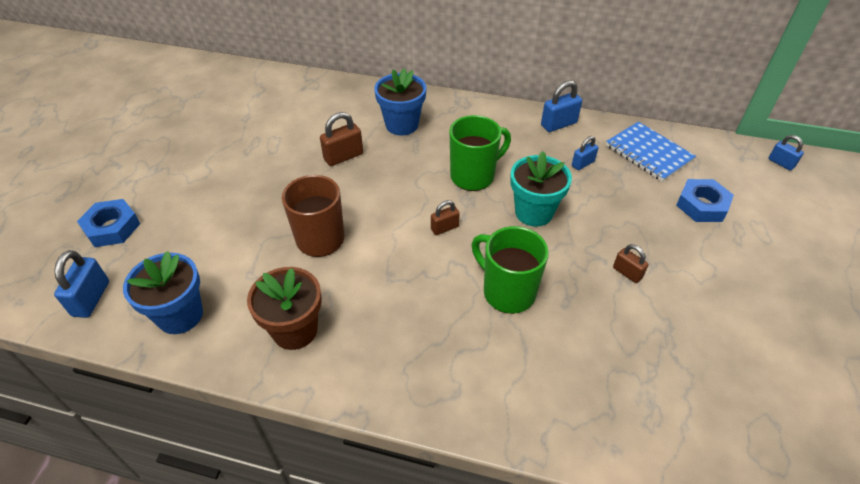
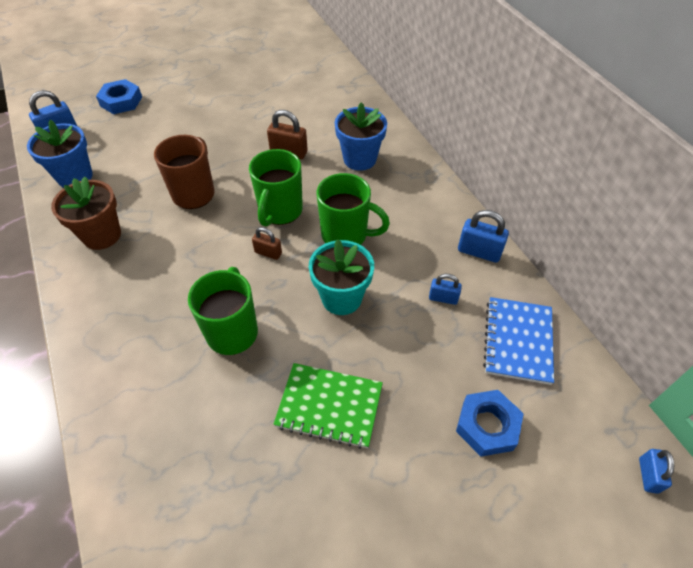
camera: 50 degrees right, 5 degrees up
brown padlock [613,244,649,283] -> green notebook [273,363,383,449]
none -> green mug [249,149,303,226]

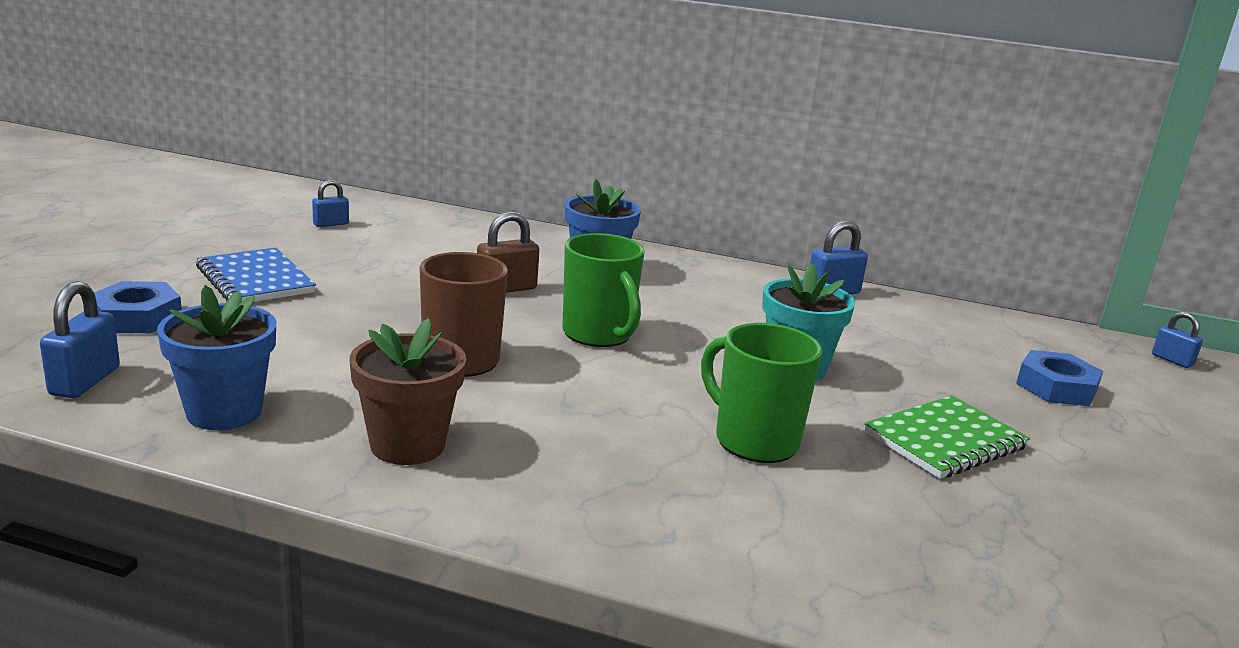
camera: 50 degrees left, 30 degrees down
brown padlock [252,227,282,260] -> none
green mug [317,173,390,245] -> none
blue padlock [429,274,462,305] -> blue padlock moved to [312,180,349,227]
blue notebook [483,297,554,385] -> blue notebook moved to [196,247,316,303]

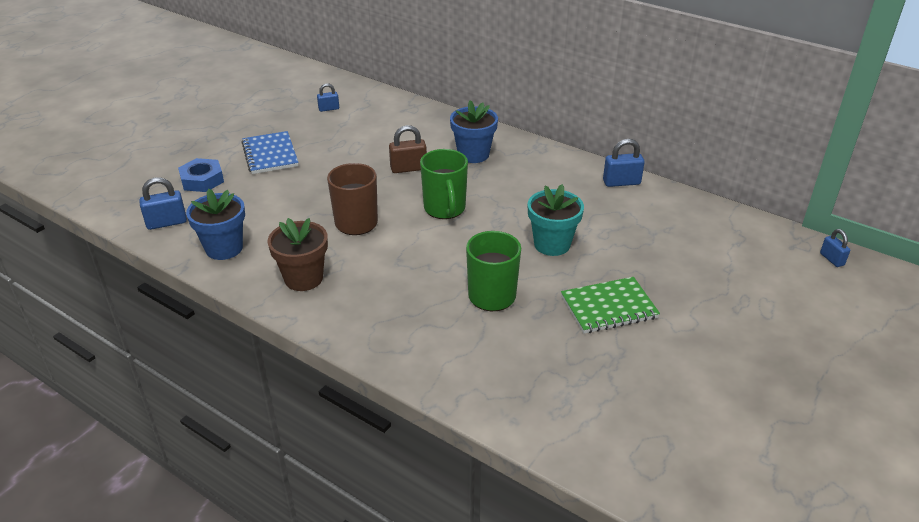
camera: 20 degrees right, 15 degrees up
blue padlock [40,281,120,398] -> blue padlock turned 45 degrees clockwise [139,177,187,230]
blue nut [1016,350,1103,406] -> none

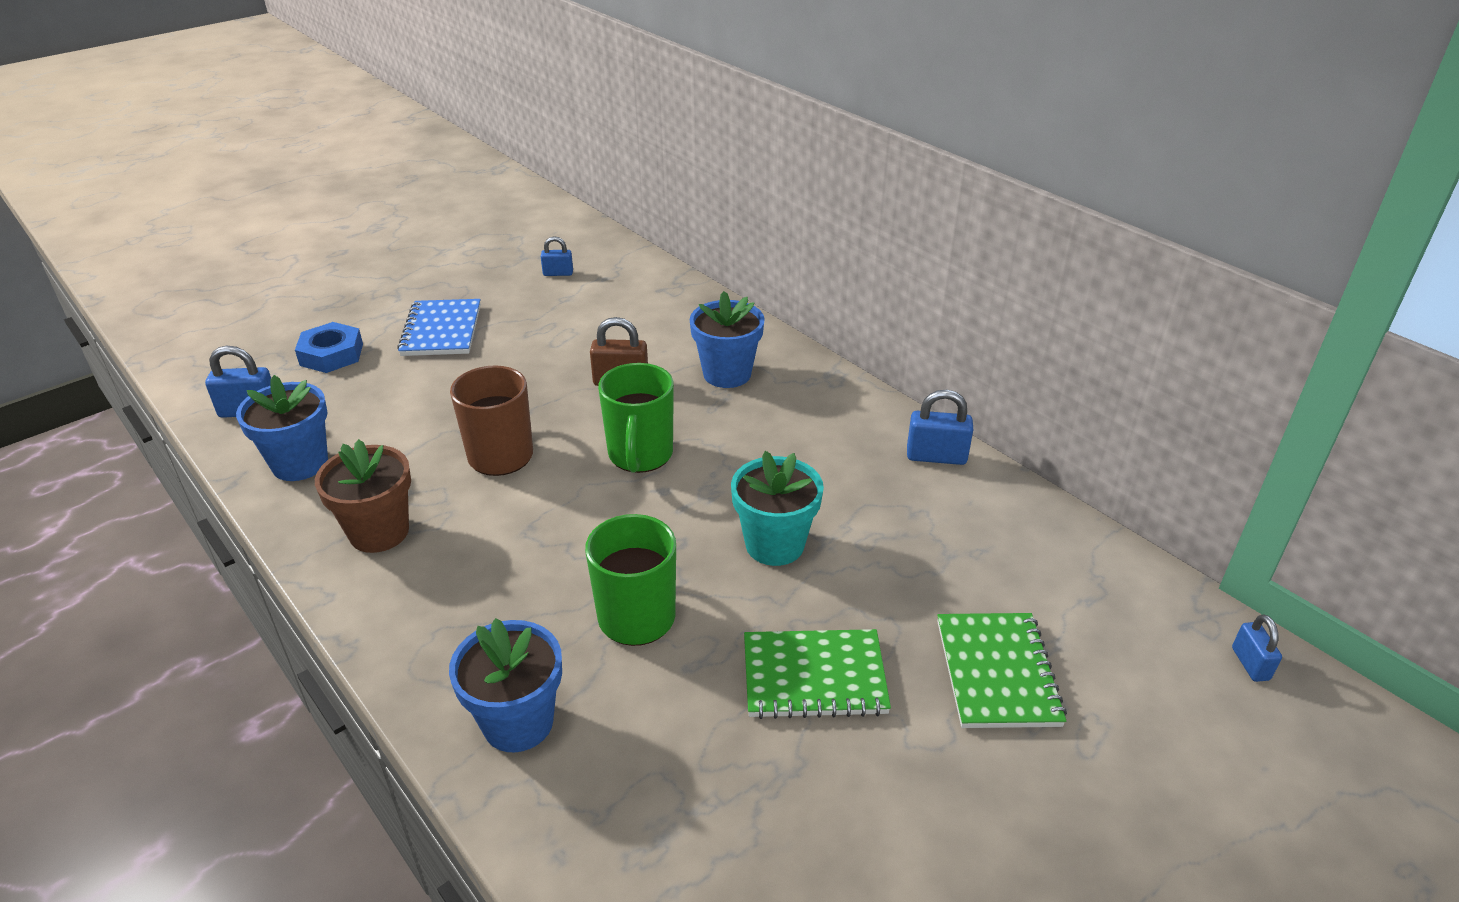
camera: 15 degrees right, 0 degrees up
none -> blue flower pot [449,618,562,752]
none -> green notebook [937,613,1067,728]

